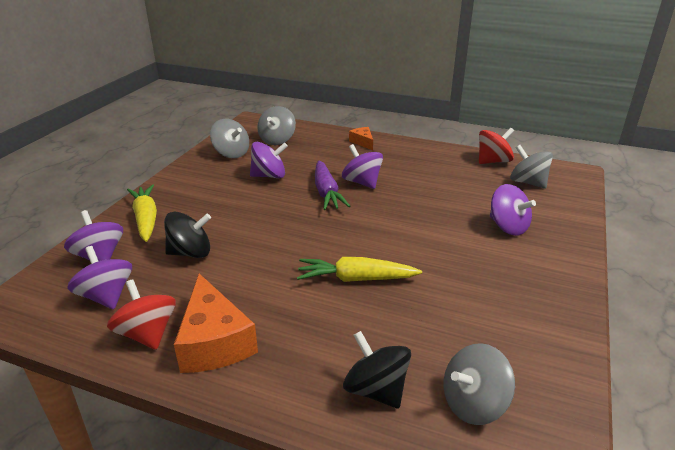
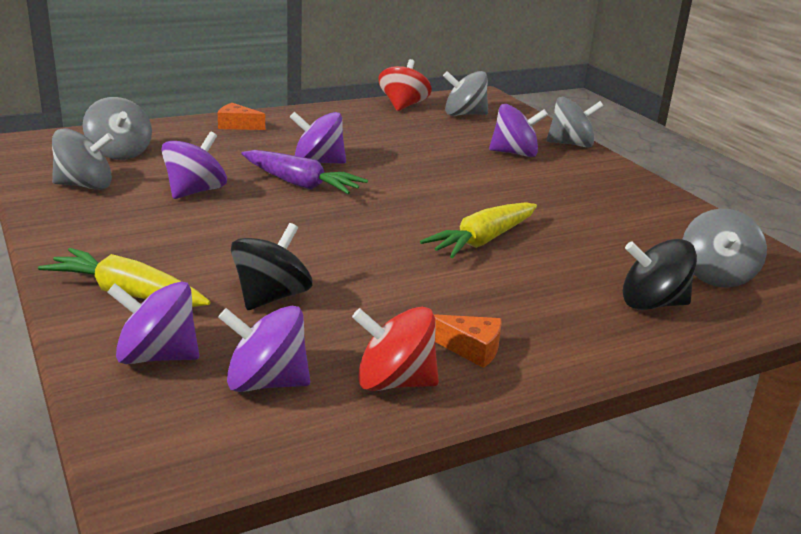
camera: 50 degrees left, 5 degrees down
orange cheese [174,274,258,373] -> orange cheese [434,314,502,368], size x0.51
none -> grey spinning top [547,96,604,148]

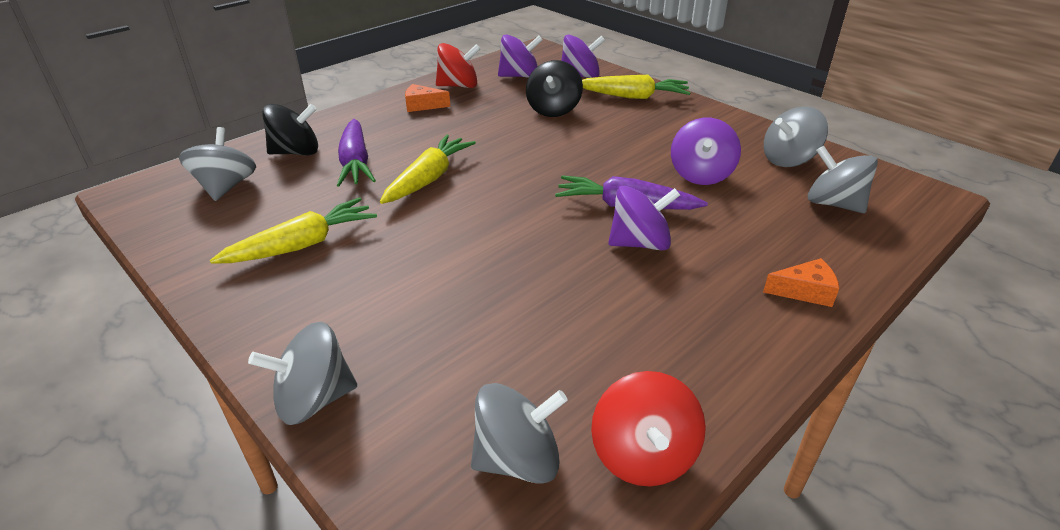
camera: 165 degrees right, 10 degrees up
purple spinning top [489,104,548,157] -> none
none -> yellow carrot [210,197,377,264]
none -> purple carrot [337,119,376,187]

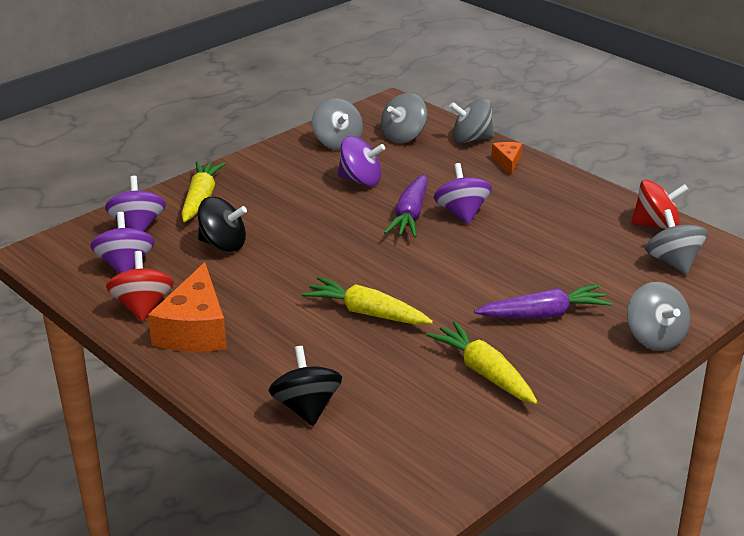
camera: 90 degrees left, 5 degrees down
grey spinning top [179,127,256,201] -> grey spinning top moved to [449,98,494,143]
purple carrot [337,119,376,187] -> purple carrot moved to [474,284,612,319]
orange cheese [405,84,450,112] -> orange cheese [148,262,227,352], size x1.96

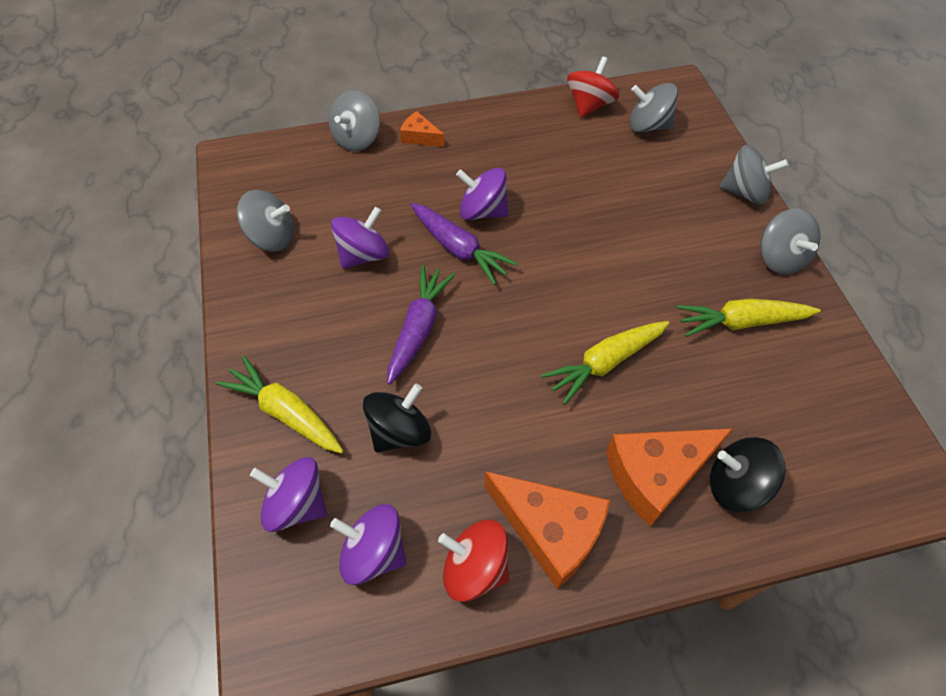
camera: 60 degrees left, 25 degrees up
grey spinning top [381,93,427,143] -> grey spinning top moved to [760,208,821,275]
purple carrot [474,284,612,319] -> purple carrot moved to [387,265,456,385]
none -> orange cheese [606,429,733,527]

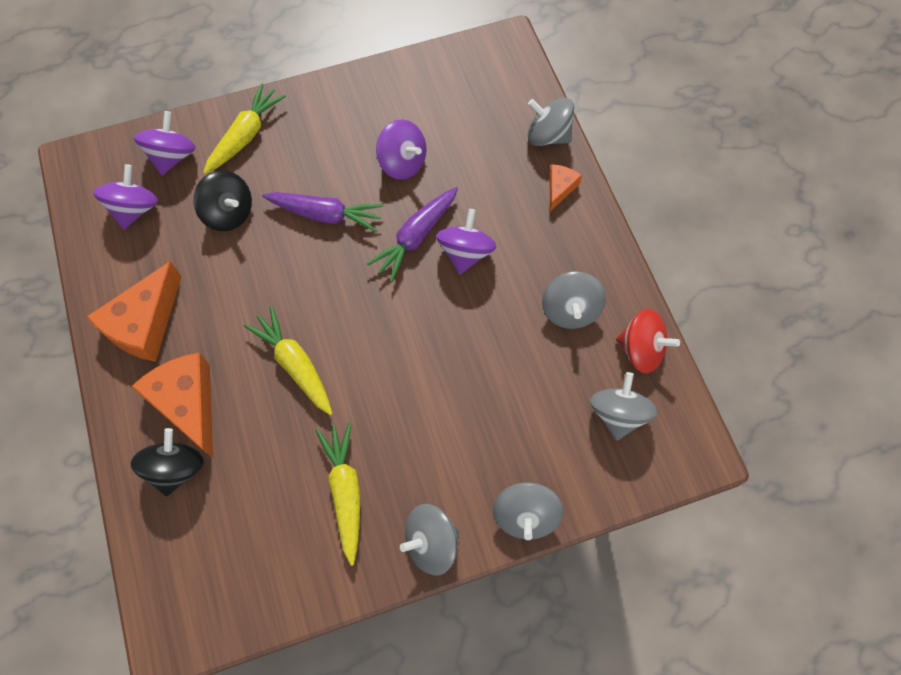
camera: 85 degrees right, 10 degrees up
grey spinning top [237,190,294,251] -> grey spinning top moved to [542,271,606,329]
red spinning top [438,520,509,602] -> none

